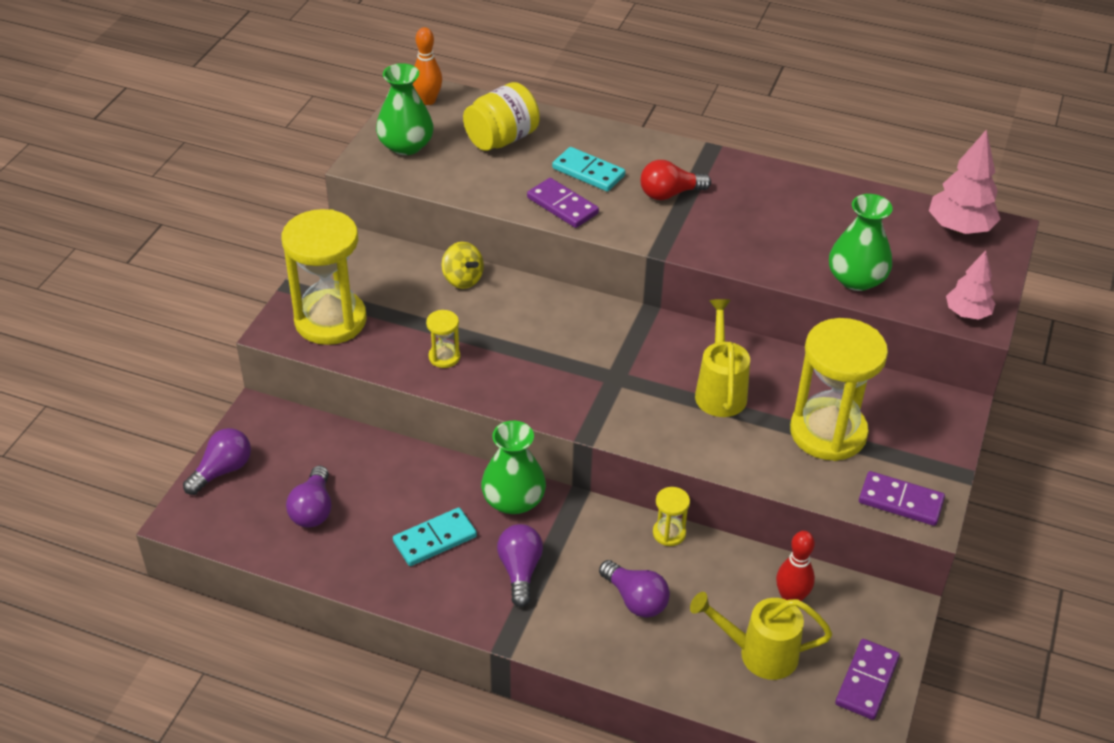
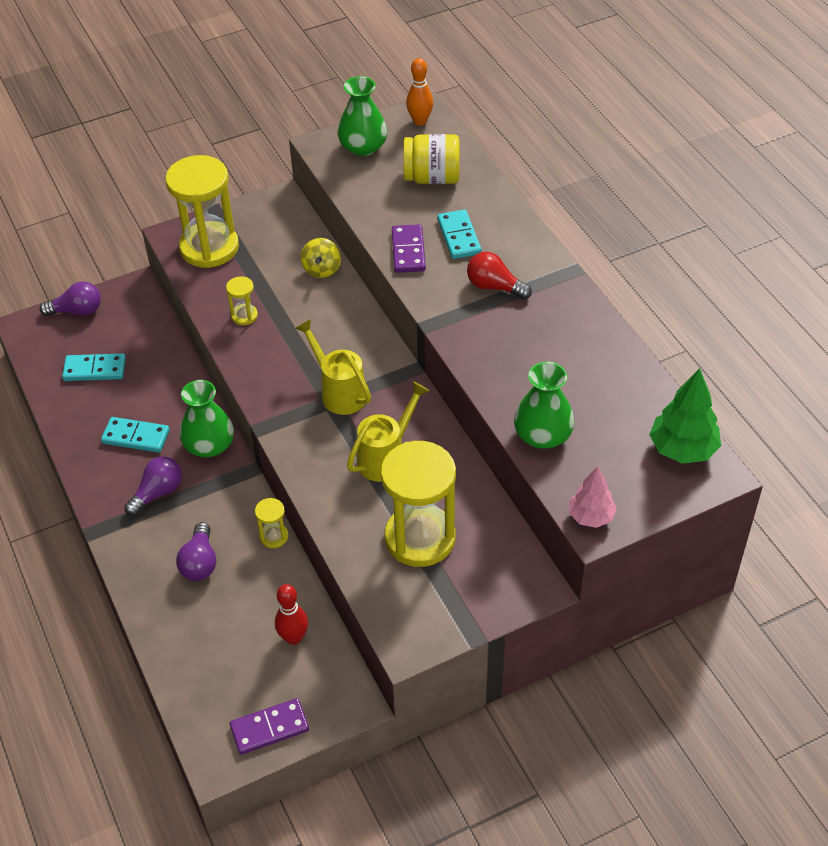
camera: 45 degrees right, 5 degrees up
purple light bulb [286,466,331,528] -> turquoise domino [62,353,126,381]
yellow watering can [690,592,832,680] -> yellow watering can moved to [295,319,371,415]
purple domino [859,471,945,526] -> none
pink tree [929,129,1000,234] -> green tree [649,368,721,464]

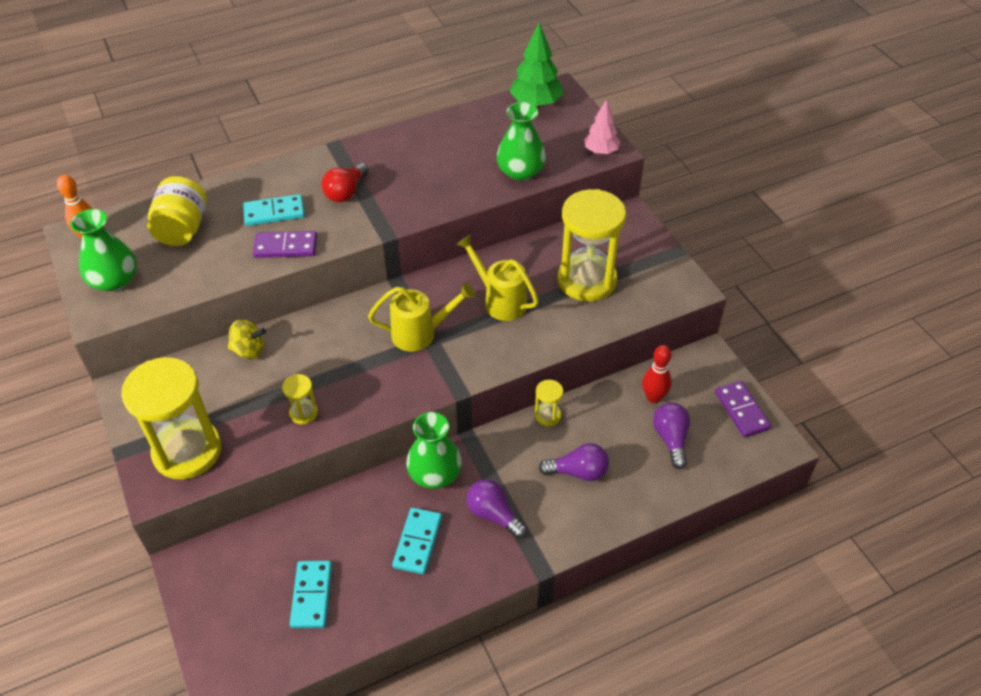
camera: 90 degrees left, 0 degrees up
purple light bulb [40,282,101,316] -> purple light bulb moved to [653,403,690,469]
yellow watering can [295,319,371,415] -> yellow watering can turned 150 degrees counterclockwise [368,282,475,352]

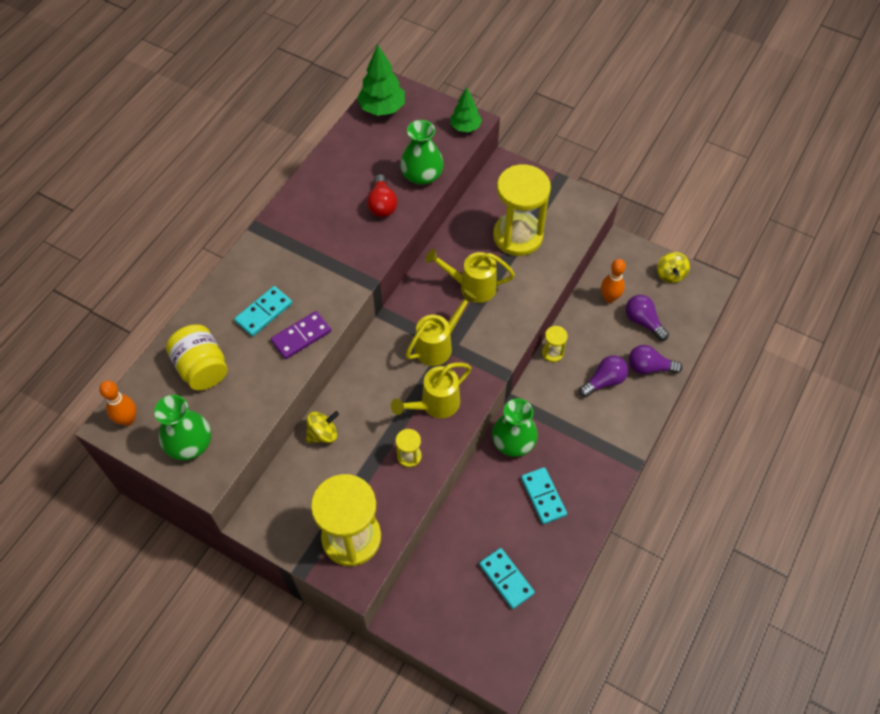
camera: 35 degrees left, 10 degrees up
red light bulb [321,163,369,202] -> red light bulb moved to [367,174,397,217]
purple light bulb [467,479,527,539] -> purple light bulb moved to [629,345,682,375]
pink tree [584,99,620,154] -> green tree [450,88,482,132]
red bowling pin [642,345,672,403] -> orange bowling pin [601,259,626,303]
purple domino [715,381,771,437] -> yellow spinning top [657,252,690,283]
none -> yellow watering can [391,363,471,418]

